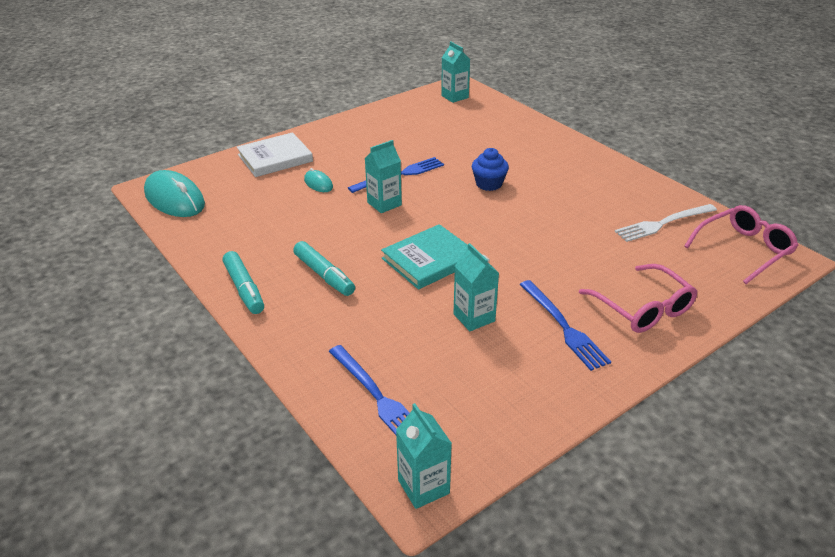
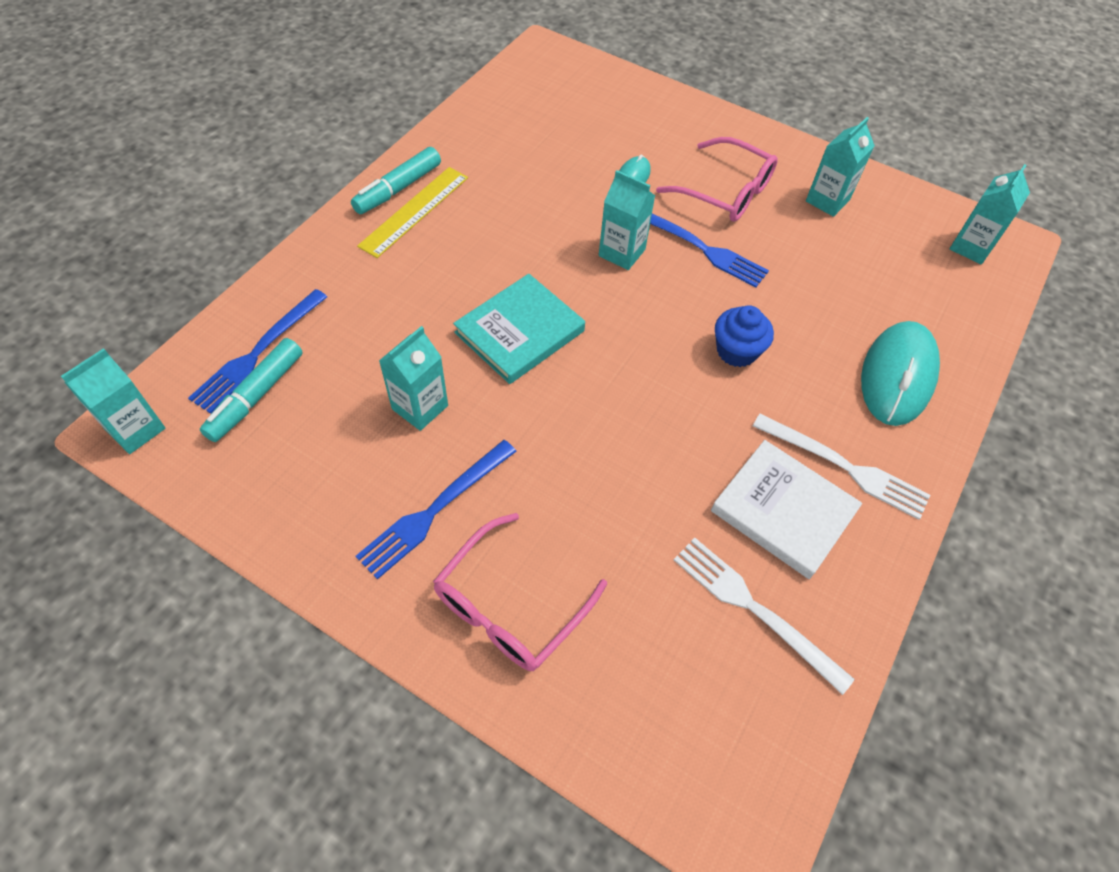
camera: 65 degrees right, 20 degrees up
turquoise mouse [144,170,205,217] -> turquoise mouse moved to [861,321,940,426]
white book [237,132,313,177] -> white book moved to [711,440,862,579]
turquoise marker [293,241,355,296] -> turquoise marker moved to [199,338,303,442]
turquoise book [381,224,468,290] -> turquoise book turned 75 degrees counterclockwise [453,274,585,384]
pink glasses [684,205,799,284] -> pink glasses moved to [656,137,778,222]
none -> yellow ruler [357,167,468,258]
none -> white fork [753,414,930,520]
none -> turquoise carton [806,117,875,217]

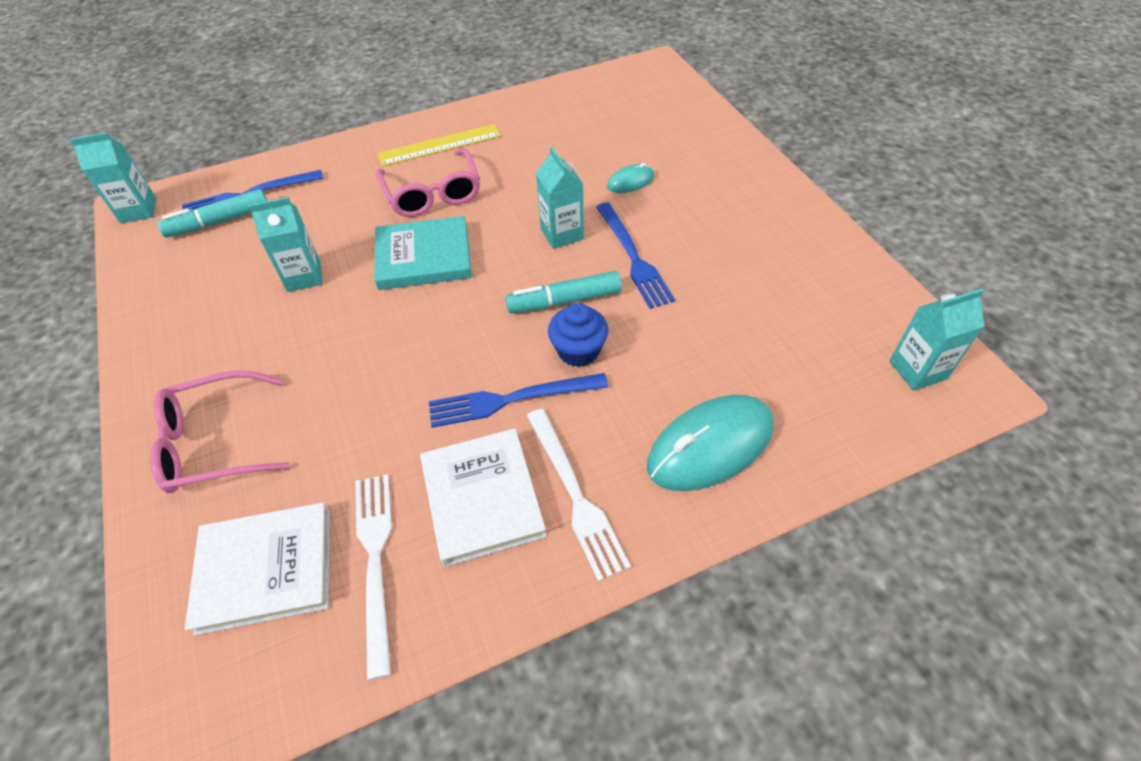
camera: 40 degrees right, 5 degrees down
turquoise marker [351,147,441,214] -> turquoise marker moved to [505,271,622,313]
blue fork [356,440,516,579] -> blue fork moved to [429,373,608,428]
pink glasses [656,137,778,222] -> pink glasses moved to [376,148,480,217]
turquoise carton [806,117,875,217] -> none
none -> white book [185,503,330,636]

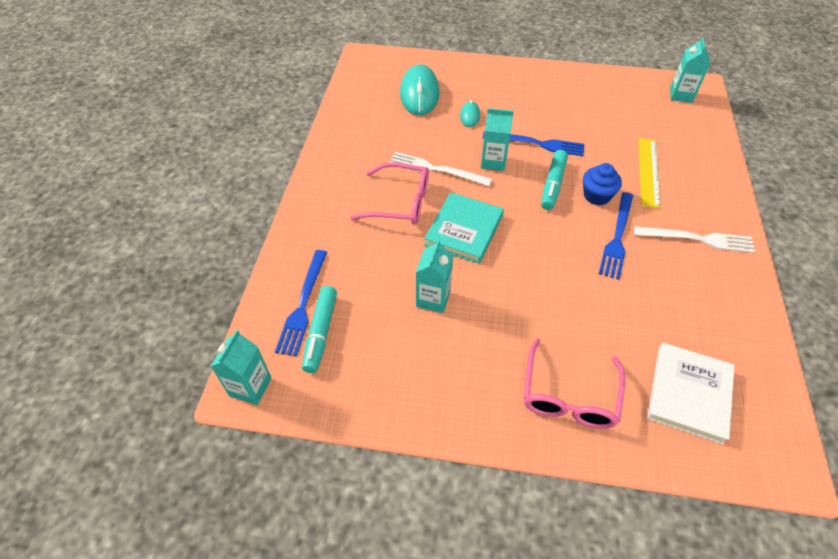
camera: 60 degrees left, 0 degrees up
white fork [355,474,392,680] -> white fork moved to [389,152,492,186]
yellow ruler [377,124,501,166] -> yellow ruler moved to [638,138,661,208]
white book [420,428,547,567] -> none
turquoise mouse [647,395,774,491] -> turquoise mouse moved to [400,64,439,116]

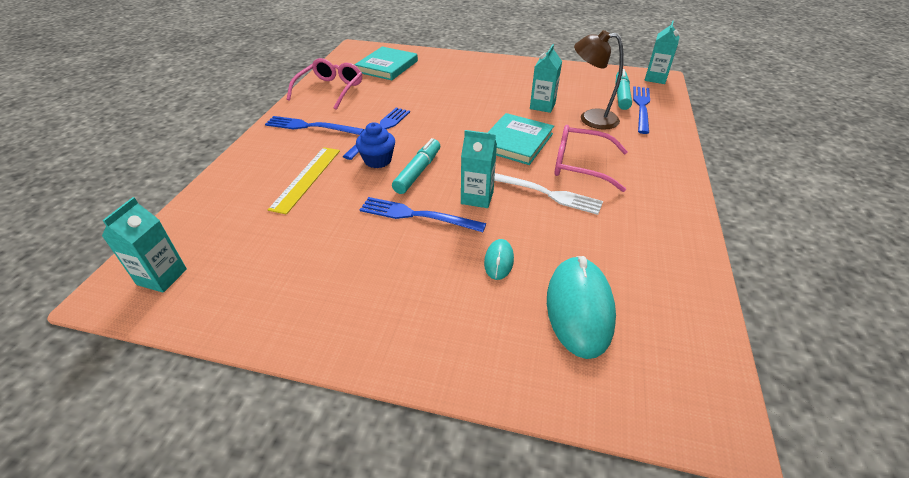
camera: 175 degrees left, 10 degrees down
pink glasses [524,339,625,429] -> pink glasses moved to [287,58,362,110]
white fork [634,226,755,253] -> blue fork [265,116,364,135]
white book [647,343,735,444] -> turquoise book [354,46,418,81]
none -> brown lamp [574,30,624,130]

